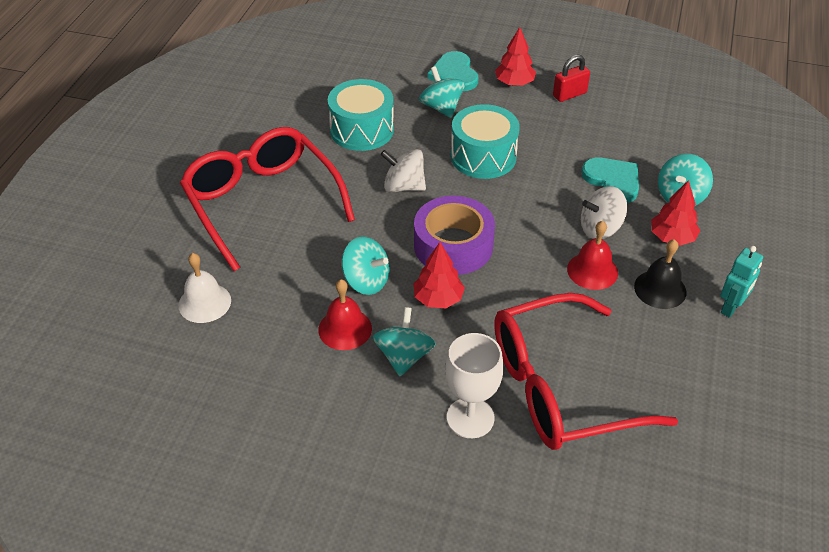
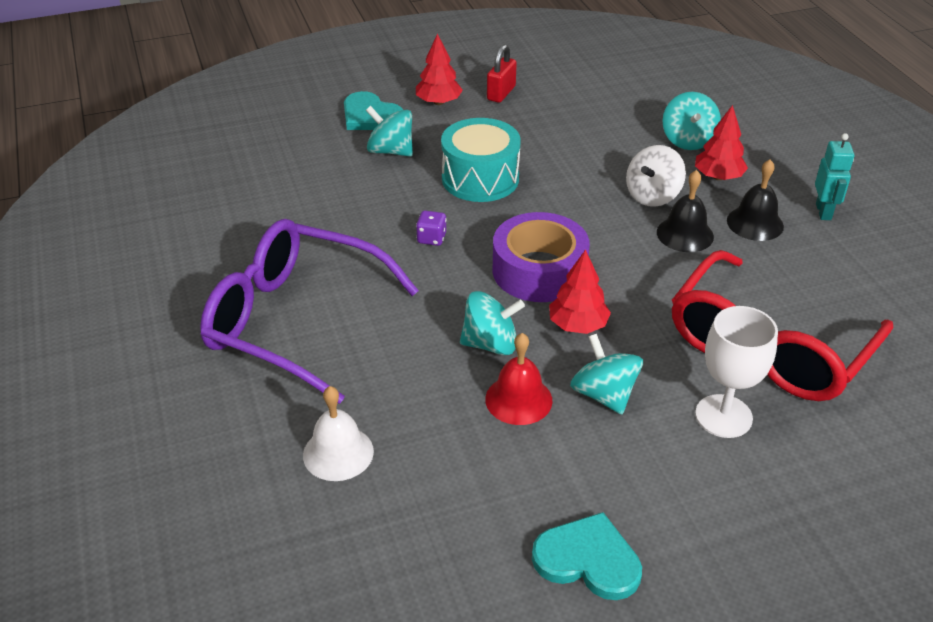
camera: 35 degrees left, 5 degrees down
red glasses [180,127,355,271] -> purple glasses [200,219,419,404]
turquoise drum [328,79,394,151] -> none
white spinning top [380,149,426,192] -> purple dice [416,210,447,246]
red bell [567,221,618,290] -> black bell [657,170,714,252]
turquoise heart [581,158,639,203] -> turquoise heart moved to [532,512,642,600]

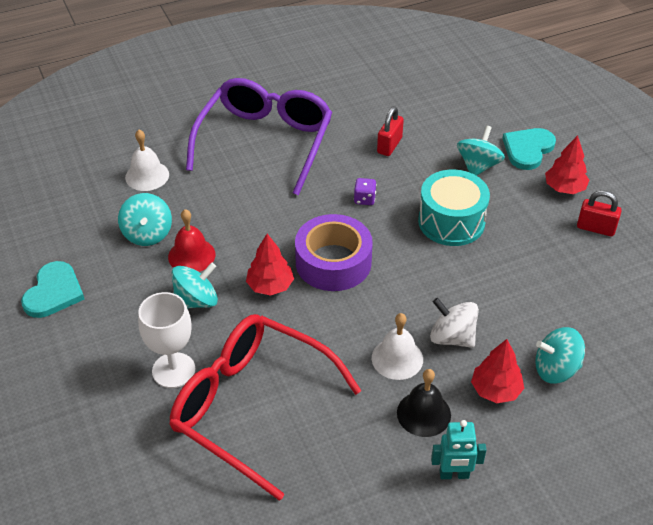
camera: 85 degrees right, 5 degrees up
turquoise spinning top [460,291,525,355] -> turquoise spinning top moved to [118,193,172,246]
black bell [657,170,714,252] -> white bell [372,313,423,380]
none -> red padlock [377,106,404,156]

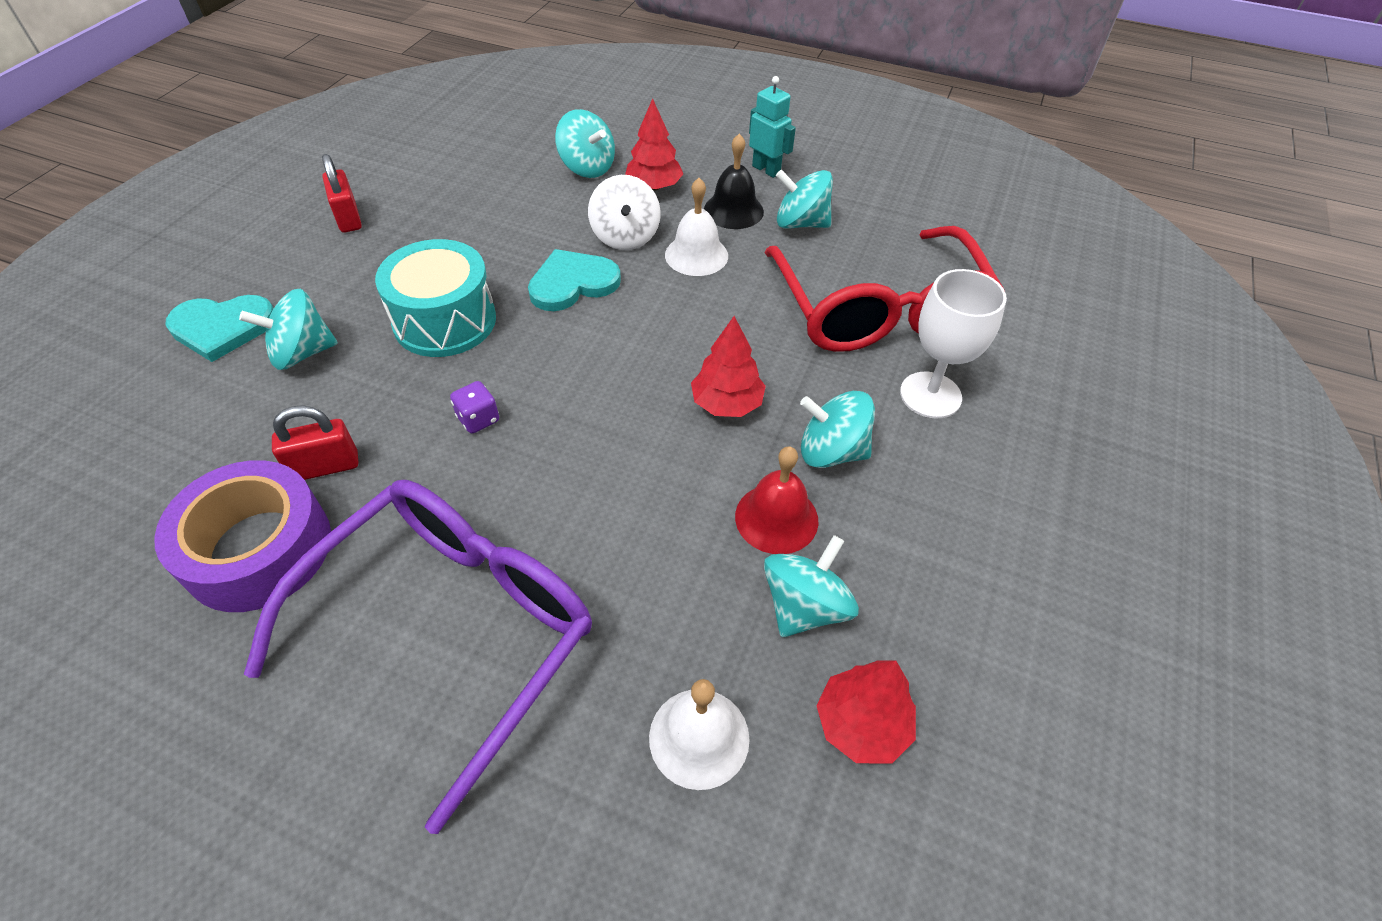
camera: 135 degrees left, 5 degrees up
turquoise heart [21,261,84,318] -> turquoise heart moved to [528,249,621,311]
purple glasses [186,78,332,195] -> purple glasses turned 150 degrees clockwise [244,480,592,834]
purple tape [295,214,373,291] -> purple tape moved to [154,460,331,612]
red tree [545,135,589,194] -> red tree moved to [816,660,916,763]
none -> turquoise spinning top [776,170,833,229]

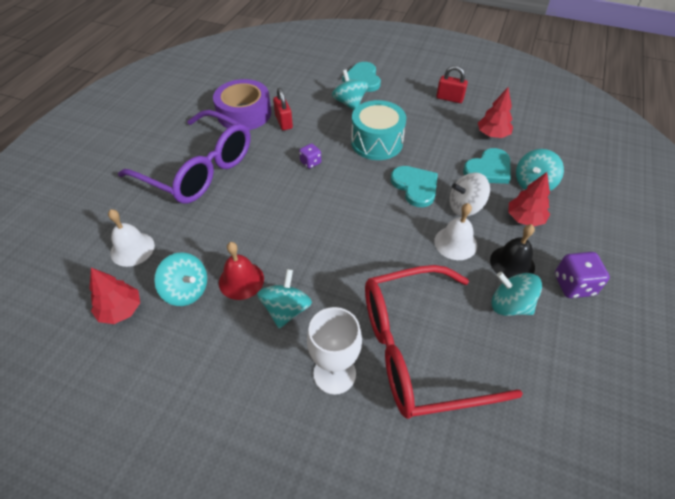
camera: 90 degrees right, 0 degrees up
red padlock [322,154,362,233] -> red padlock turned 45 degrees clockwise [436,66,468,103]
red tree [691,316,766,417] -> red tree moved to [478,87,513,138]
turquoise robot [749,76,796,178] -> purple dice [555,252,610,298]
turquoise spinning top [776,170,833,229] -> turquoise spinning top turned 75 degrees counterclockwise [492,272,542,316]
none -> turquoise heart [463,148,511,184]

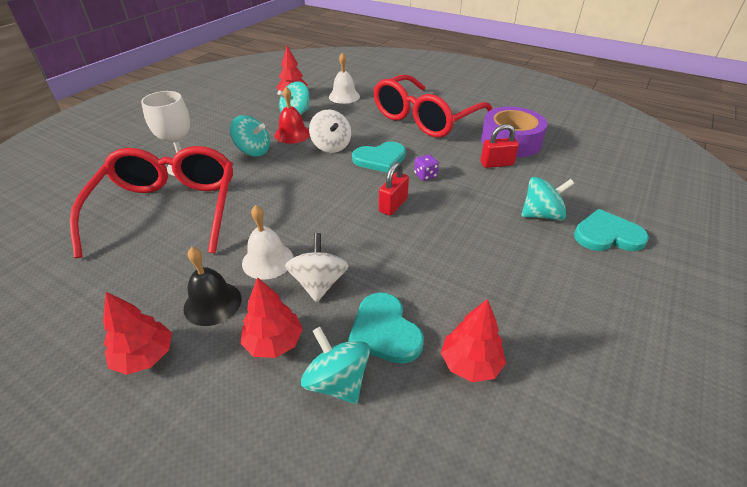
camera: 100 degrees right, 10 degrees down
purple glasses [118,110,251,204] -> red glasses [374,74,492,138]
turquoise drum [351,100,406,160] -> none
turquoise heart [391,166,438,207] -> turquoise heart moved to [352,142,406,173]
red padlock [436,66,468,103] -> red padlock moved to [379,162,409,216]
turquoise spinning top [492,272,542,316] -> none
purple dice [555,252,610,298] -> red tree [103,292,172,375]
none -> white spinning top [309,110,351,153]

